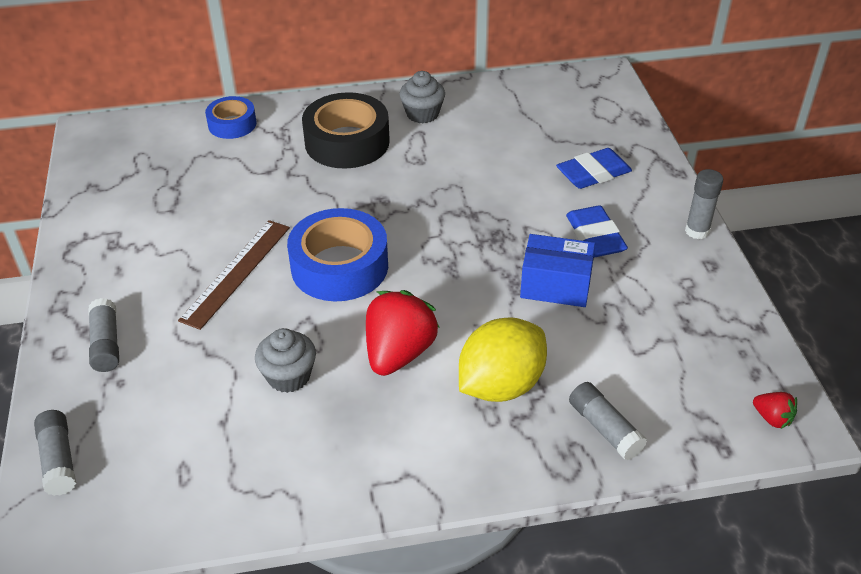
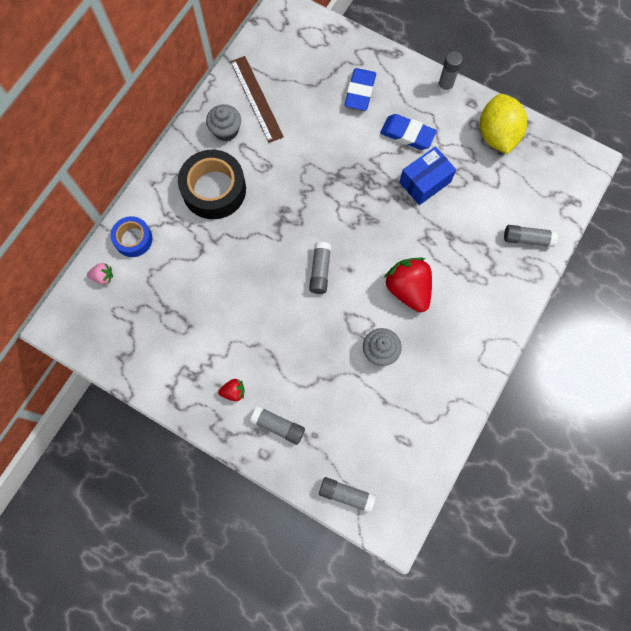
camera: 50 degrees left, 30 degrees up
brown ruler [178,220,290,330] -> brown ruler moved to [230,56,284,143]
blue tape [287,208,388,301] -> grey glue stick [309,242,331,294]
yellow lemon [459,317,547,402] -> yellow lemon moved to [480,94,527,154]
red strawberry [753,392,797,429] -> red strawberry moved to [218,379,245,401]
none -> pink strawberry [87,263,113,285]

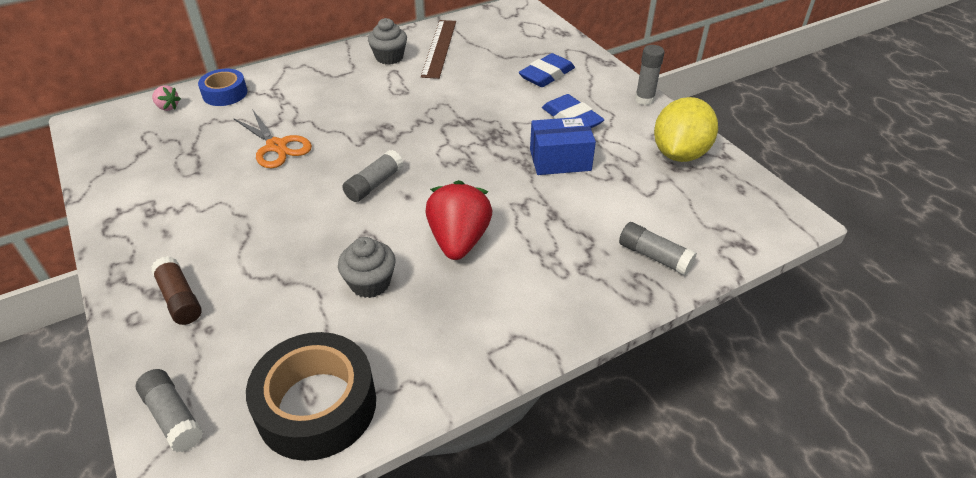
camera: 30 degrees right, 30 degrees down
black tape [178,150,246,219] -> black tape moved to [246,332,376,461]
red strawberry [218,379,245,401] -> none
grey glue stick [250,406,305,445] -> brown glue stick [151,256,202,325]
none -> orange scissors [233,109,312,168]

